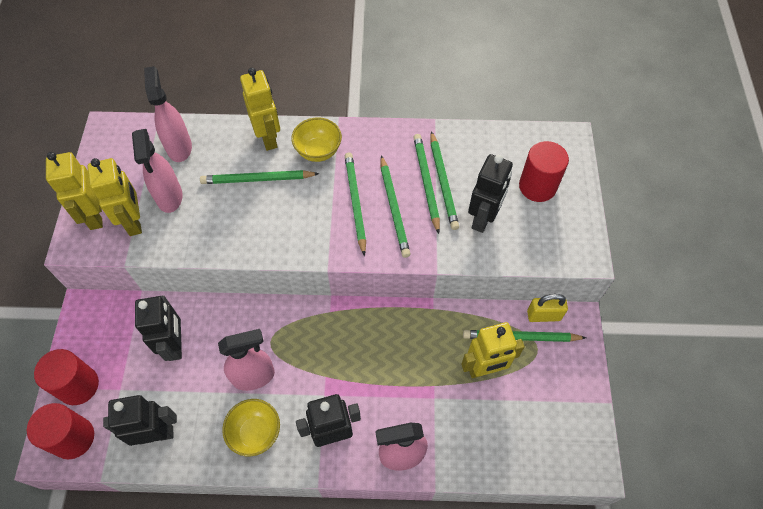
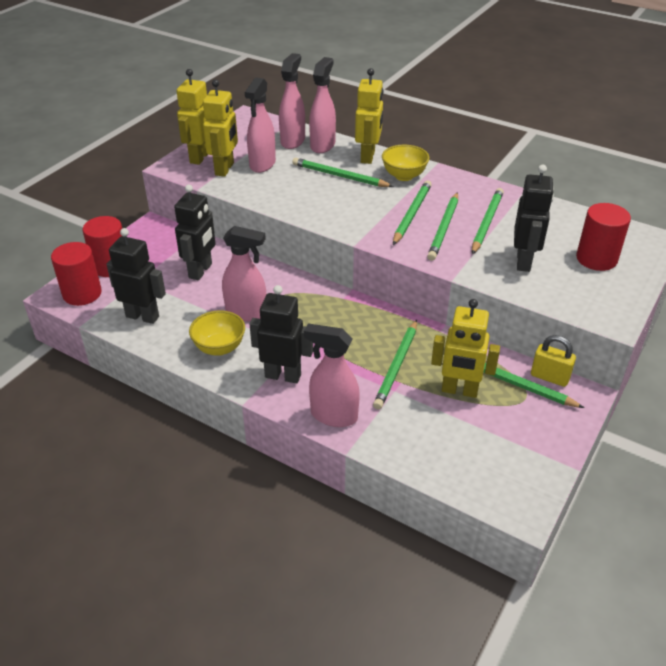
camera: 30 degrees right, 20 degrees down
green pencil [431,131,459,230] -> green pencil moved to [373,320,417,410]
black robot [468,154,513,233] -> black robot turned 45 degrees counterclockwise [514,164,554,272]
none -> pink spray bottle [309,57,336,153]

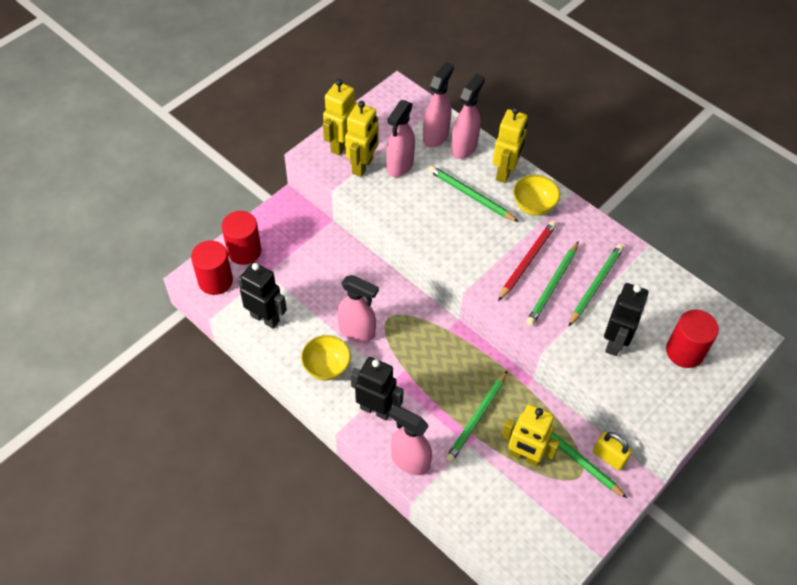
camera: 10 degrees right, 15 degrees up
black robot [174,184,216,280] -> none
green pencil [393,180,432,245] -> red pencil [498,221,556,301]

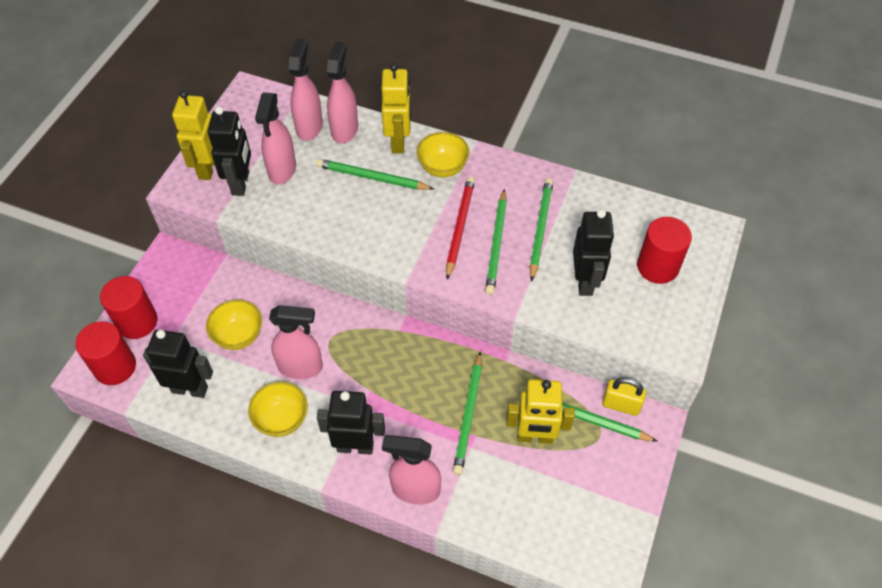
camera: 20 degrees left, 0 degrees up
yellow robot [345,101,379,177] -> black robot [208,106,251,196]
none -> yellow bowl [206,299,262,350]

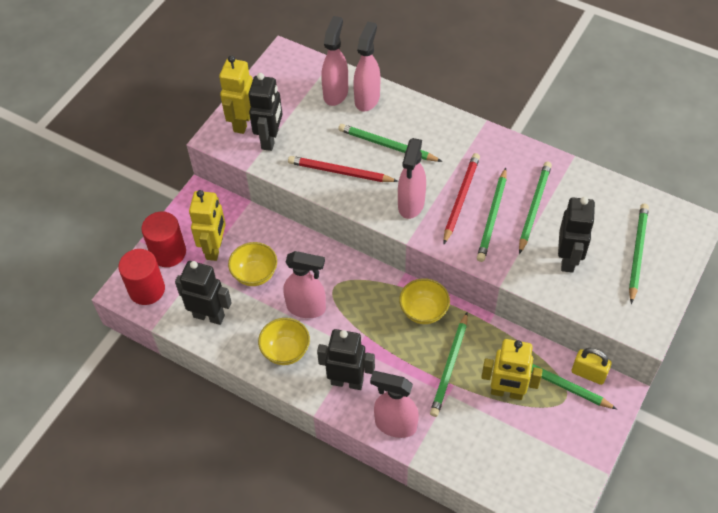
camera: 10 degrees right, 0 degrees up
pink spray bottle [255,93,296,185] -> pink spray bottle moved to [398,138,426,219]
yellow robot [382,63,411,153] -> yellow robot moved to [189,190,226,261]
yellow bowl [417,132,470,177] -> yellow bowl moved to [399,278,450,324]
red cylinder [637,217,692,284] -> green pencil [629,204,649,304]
none -> red pencil [288,156,398,182]

